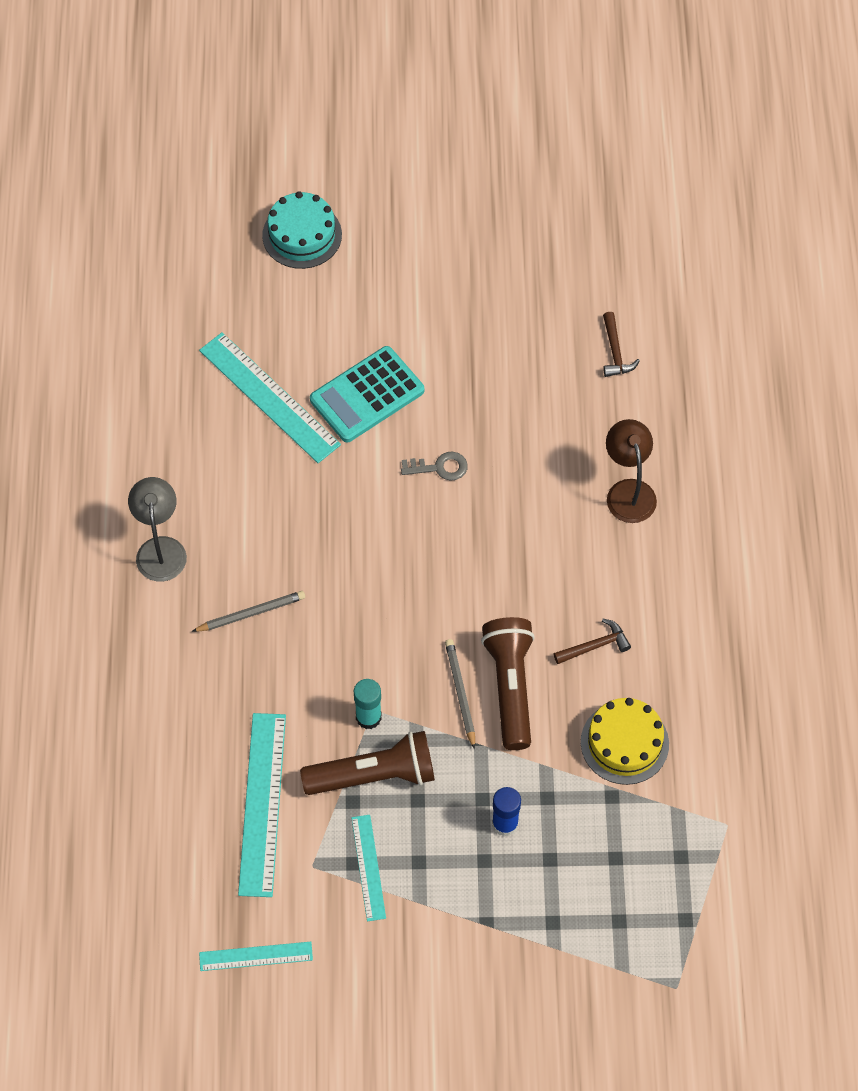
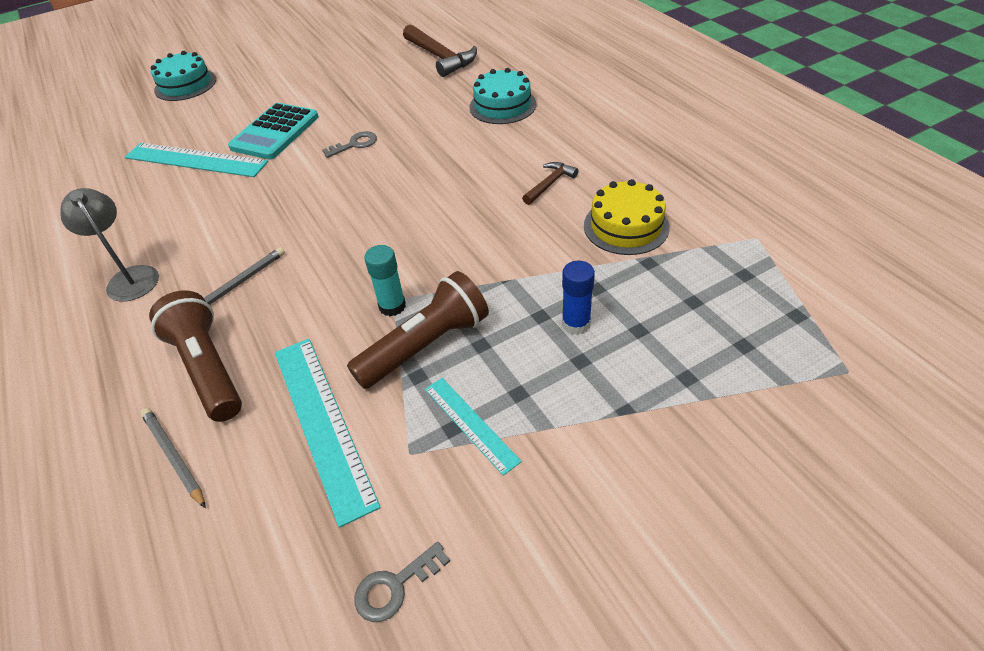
camera: 25 degrees left, 15 degrees down
turquoise ruler [199,942,313,971] -> grey key [354,542,450,622]
grey pencil [445,639,475,749] -> grey pencil moved to [141,408,206,508]
brown flashlight [481,617,535,750] -> brown flashlight moved to [149,290,242,422]
brown hammer [603,312,640,377] -> brown hammer [403,24,477,77], size x1.85
brown lamp [606,419,657,523] -> turquoise cake [469,68,536,124]

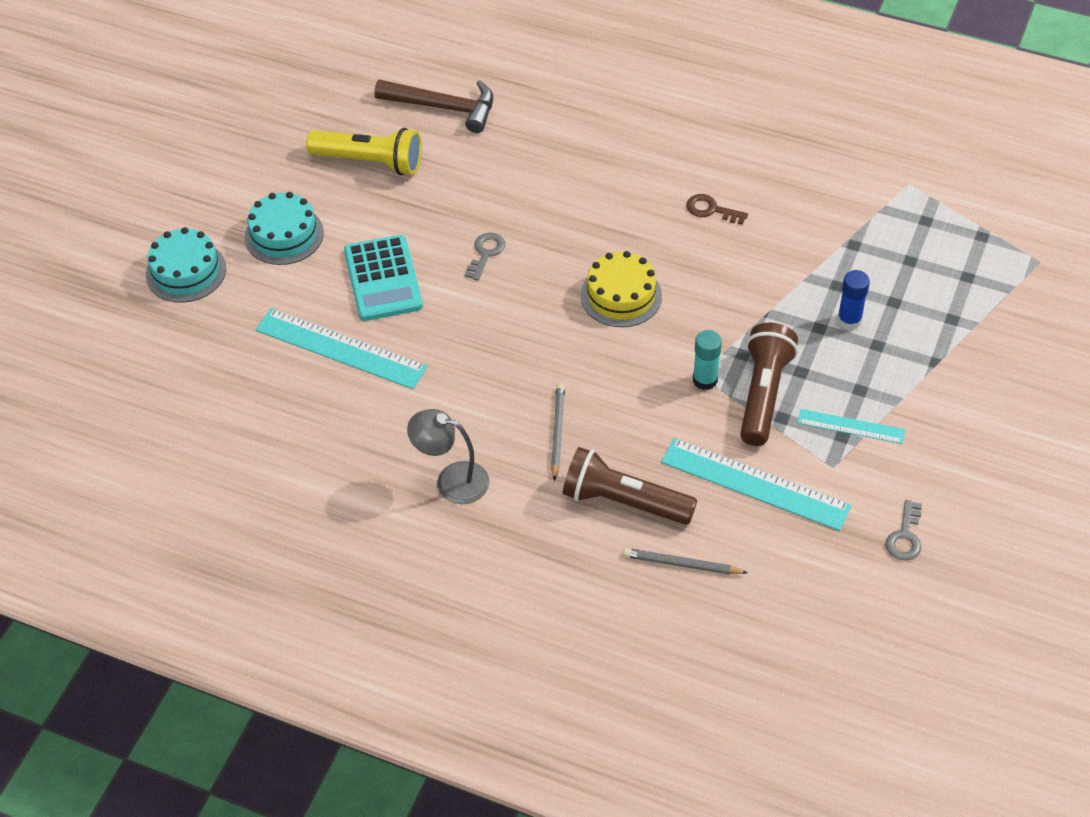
camera: 40 degrees left, 5 degrees up
turquoise ruler [125,143,268,177] -> turquoise ruler turned 45 degrees clockwise [255,308,428,389]
turquoise cake [469,68,536,124] -> turquoise cake moved to [245,192,324,265]
brown hammer [522,162,579,205] -> brown key [686,194,748,225]
yellow cake [584,179,670,255] -> yellow cake moved to [581,251,662,327]
none -> yellow flashlight [306,128,422,175]

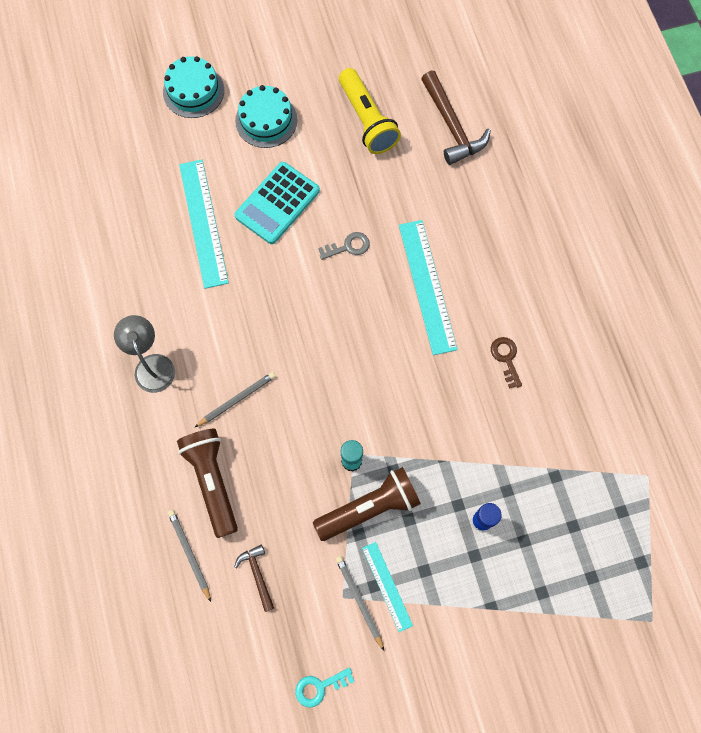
camera: 50 degrees right, 20 degrees up
yellow cake [581,251,662,327] -> none
turquoise ruler [661,438,852,531] -> turquoise ruler moved to [399,220,458,355]
grey key [886,500,922,560] -> turquoise key [295,667,355,707]
none -> brown hammer [234,545,274,612]
none -> grey pencil [335,556,384,651]

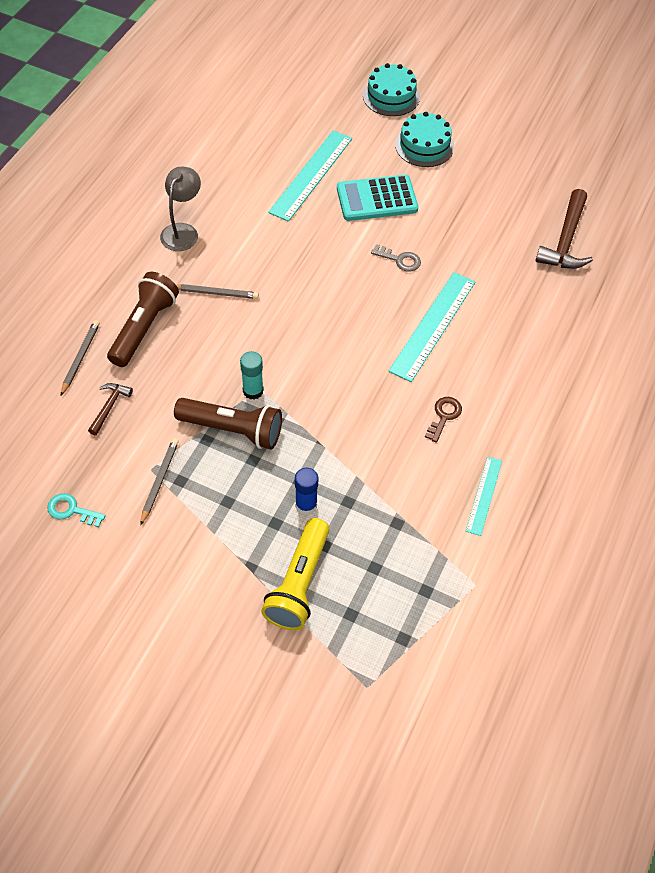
camera: 40 degrees right, 15 degrees down
yellow flashlight [339,68,401,154] -> yellow flashlight moved to [261,518,330,630]
turquoise ruler [362,542,413,632] -> turquoise ruler moved to [466,457,502,536]

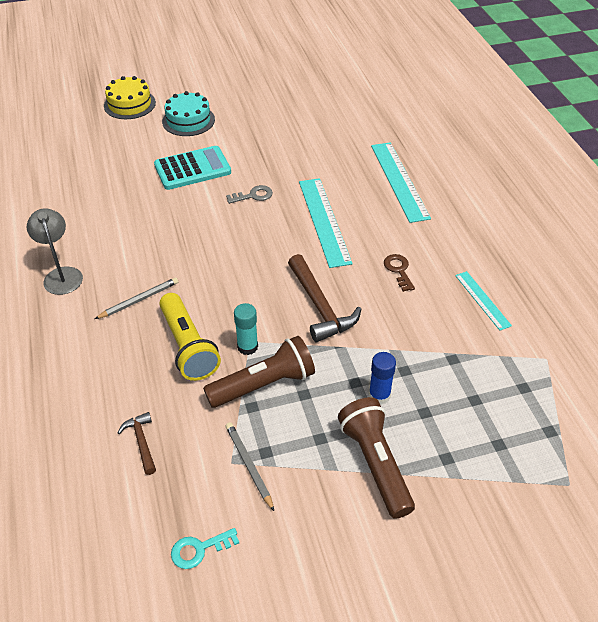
camera: 40 degrees left, 10 degrees down
grey pencil [61,320,100,395] -> none
brown flashlight [107,272,179,367] -> brown flashlight moved to [338,397,415,519]
yellow flashlight [261,518,330,630] -> yellow flashlight moved to [159,293,221,381]
turquoise ruler [268,131,352,222] -> turquoise ruler moved to [371,142,431,223]
turquoise calculator [337,175,418,221] -> turquoise calculator turned 150 degrees counterclockwise [154,146,231,190]
turquoise cake [363,63,420,116] -> yellow cake [104,76,156,119]
brown hammer [535,189,593,269] -> brown hammer moved to [288,254,361,342]

